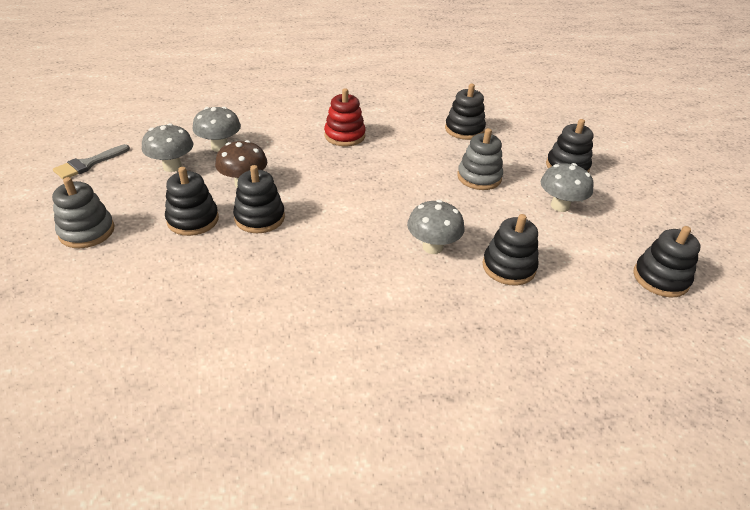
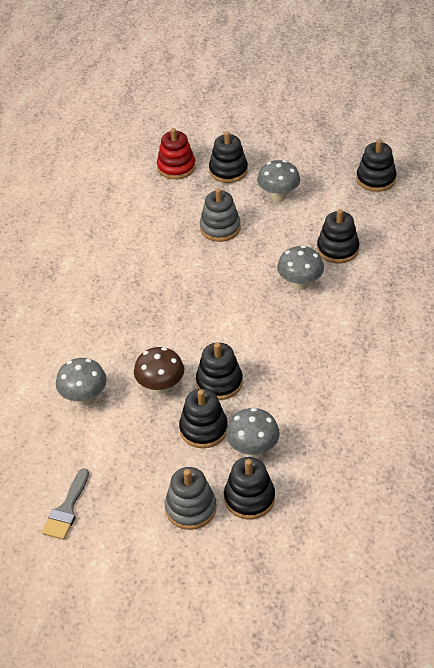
camera: 65 degrees left, 5 degrees up
grey brush [53,144,130,179] -> grey brush turned 45 degrees clockwise [42,468,89,540]
grey mushroom [142,123,193,172] -> grey mushroom moved to [226,408,280,457]
red stacking toy [324,88,366,146] -> red stacking toy moved to [157,128,196,179]
black stacking toy [445,84,486,140] -> black stacking toy moved to [224,457,275,519]

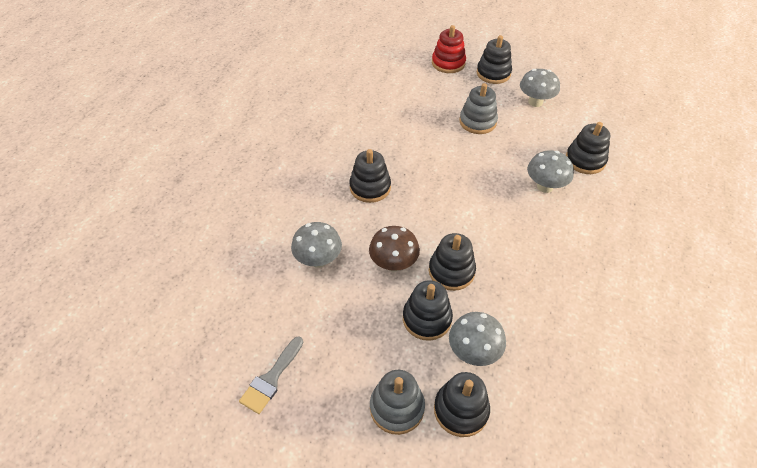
camera: 10 degrees right, 5 degrees up
black stacking toy [356,139,396,192] -> black stacking toy moved to [349,149,391,203]

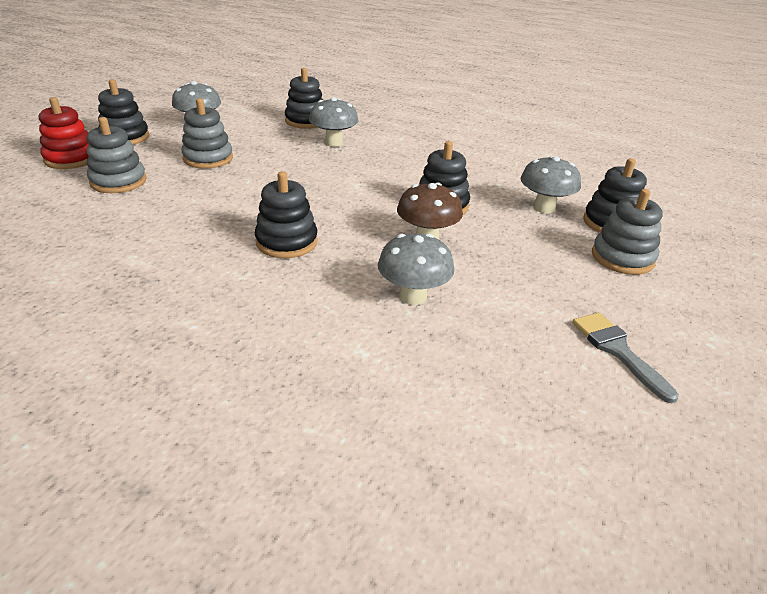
camera: 85 degrees left, 15 degrees down
grey brush [239,336,303,414] -> grey brush turned 150 degrees counterclockwise [573,312,679,403]
black stacking toy [403,280,453,341] -> none
none -> grey stacking toy [87,117,147,193]

